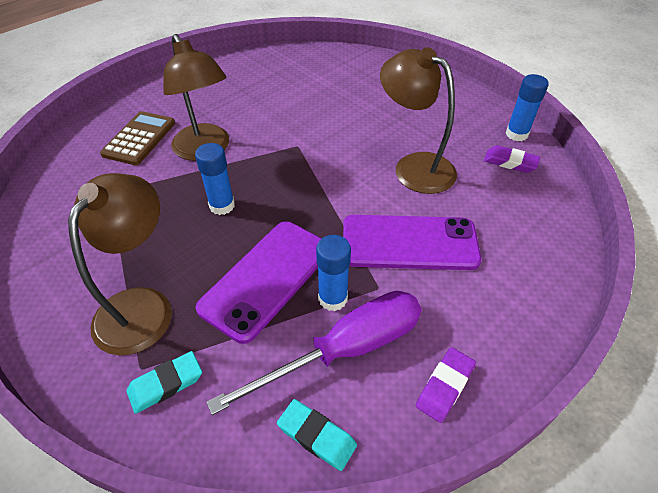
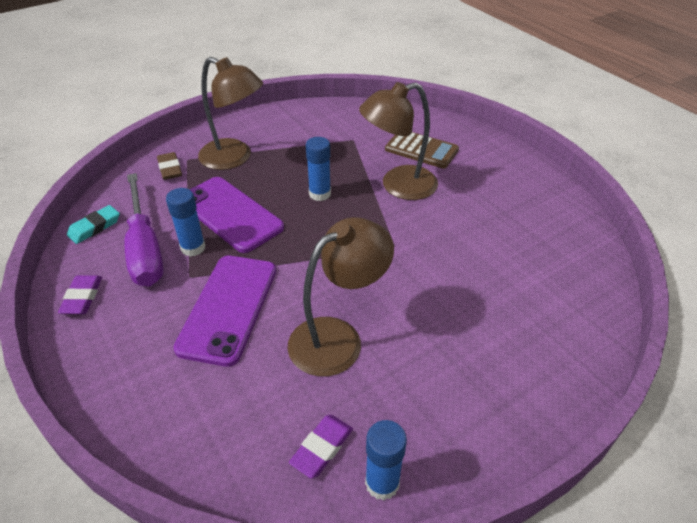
camera: 100 degrees right, 5 degrees down
turquoise eraser [127,351,202,414] -> brown eraser [157,152,182,180]
purple eraser [416,347,476,423] -> purple eraser turned 45 degrees clockwise [58,275,102,314]

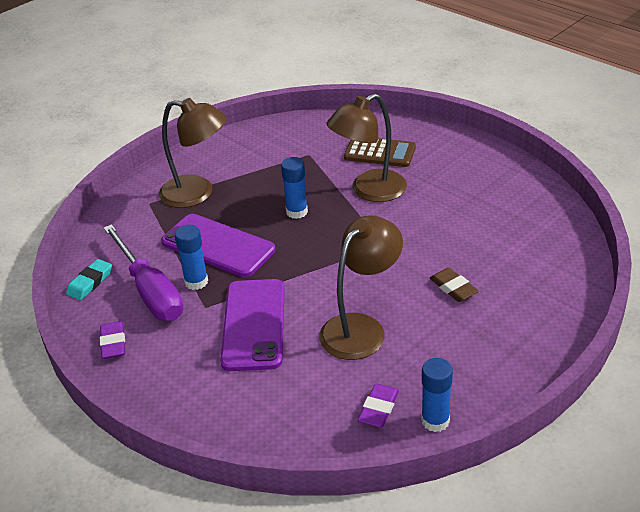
camera: 10 degrees left, 5 degrees down
brown eraser [157,152,182,180] -> brown eraser moved to [430,268,479,302]

